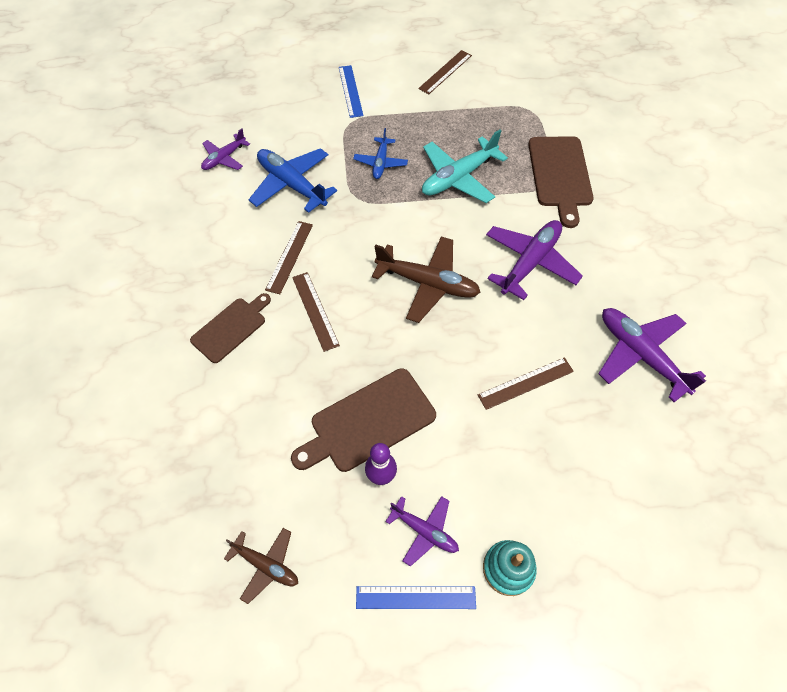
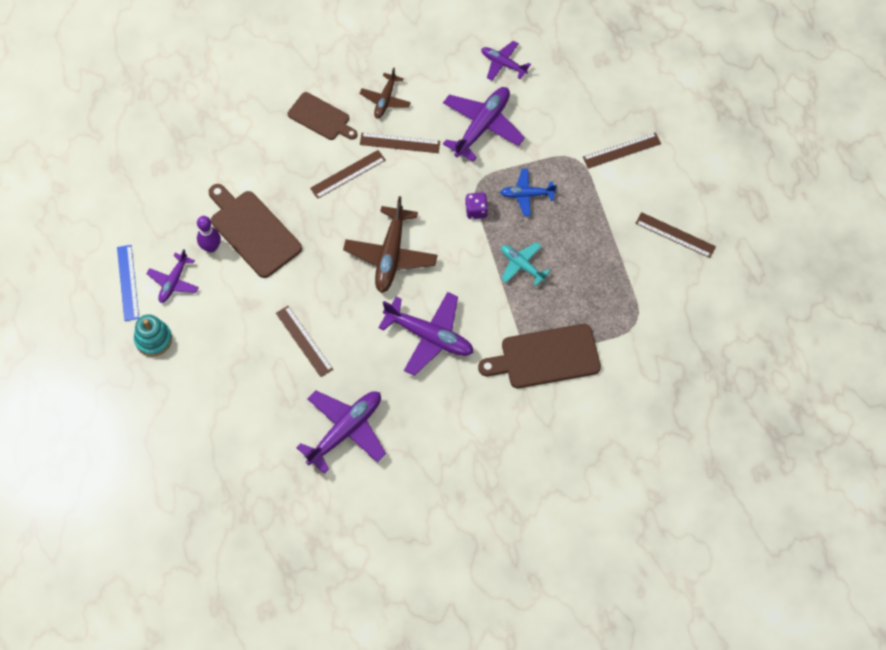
camera: 80 degrees right, 5 degrees up
brown plane [224,528,298,604] -> brown plane moved to [359,68,411,118]
blue plane [248,148,337,213] -> purple plane [443,87,525,162]
blue ruler [339,65,363,118] -> brown ruler [583,132,661,169]
turquoise plane [422,130,508,203] -> turquoise plane [501,242,550,286], size x0.58
none -> purple dice [465,192,488,219]

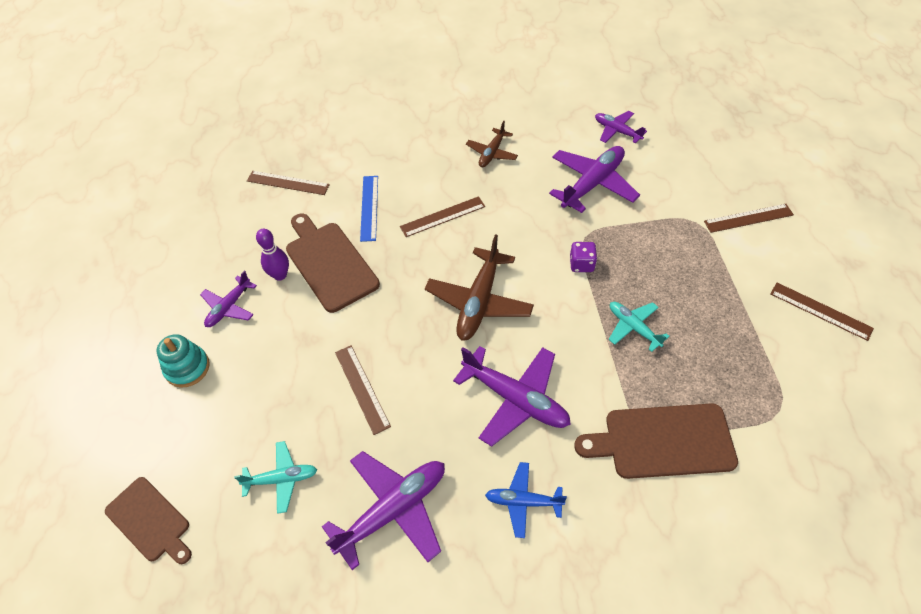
camera: 10 degrees right, 10 degrees down
blue ruler [117,245,139,321] -> blue ruler moved to [360,176,378,242]
brown cutting board [288,92,357,140] -> brown cutting board moved to [105,477,192,564]
brown ruler [360,133,440,153] -> brown ruler moved to [247,171,330,195]
blue plane [500,169,557,216] -> blue plane moved to [485,462,567,538]
none -> turquoise plane [234,441,317,514]

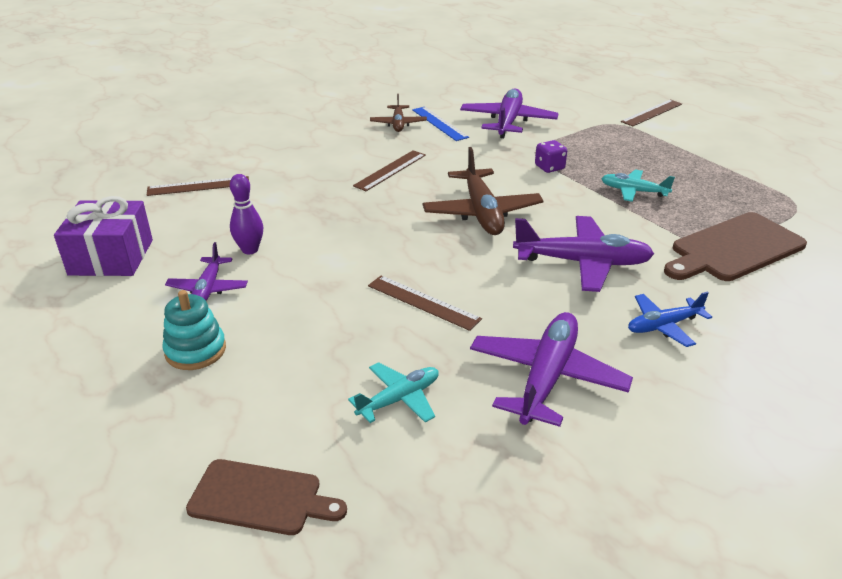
camera: 30 degrees left, 20 degrees down
brown cutting board [286,213,380,313] -> none
blue ruler [360,176,378,242] -> blue ruler moved to [412,107,469,141]
purple plane [595,111,647,144] -> none
brown ruler [770,283,874,341] -> none
none -> purple gift [54,196,153,276]

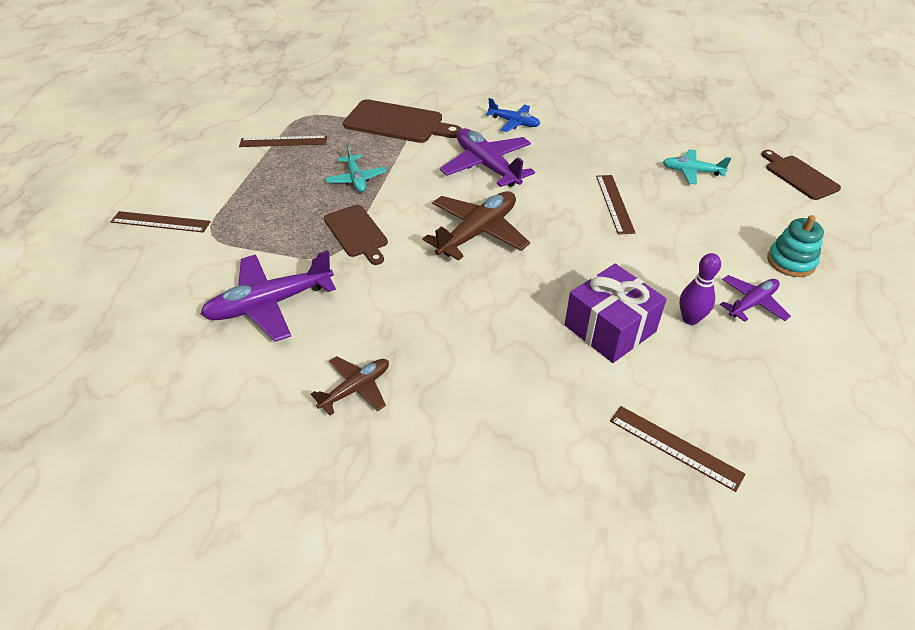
camera: 130 degrees left, 10 degrees up
purple gift [54,196,153,276] -> purple gift moved to [565,264,667,363]
brown ruler [353,150,426,191] -> brown ruler moved to [239,136,327,147]
blue ruler [412,107,469,141] -> none
purple plane [470,312,633,427] -> none
purple dice [535,140,567,173] -> brown cutting board [324,205,388,265]

